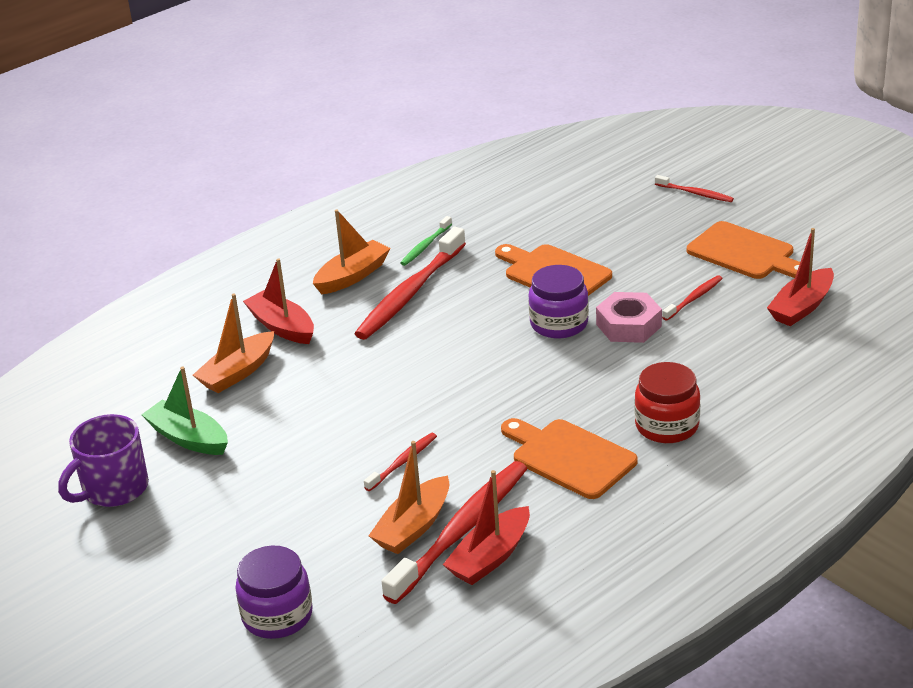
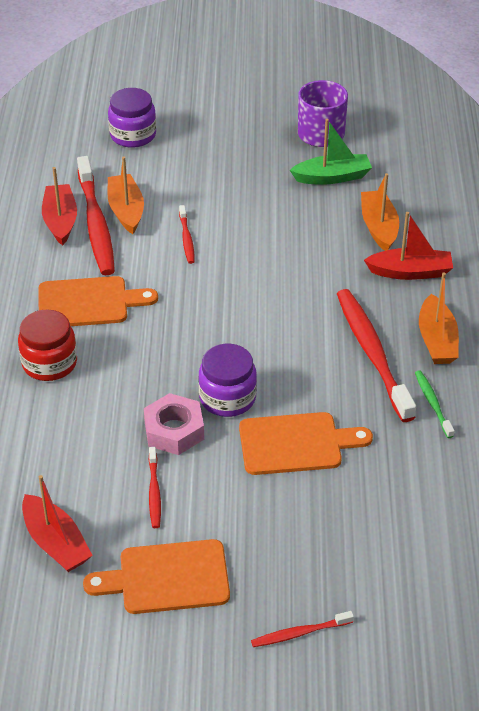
camera: 130 degrees right, 10 degrees up
red boat [767,228,834,326] -> red boat turned 150 degrees clockwise [22,475,93,572]

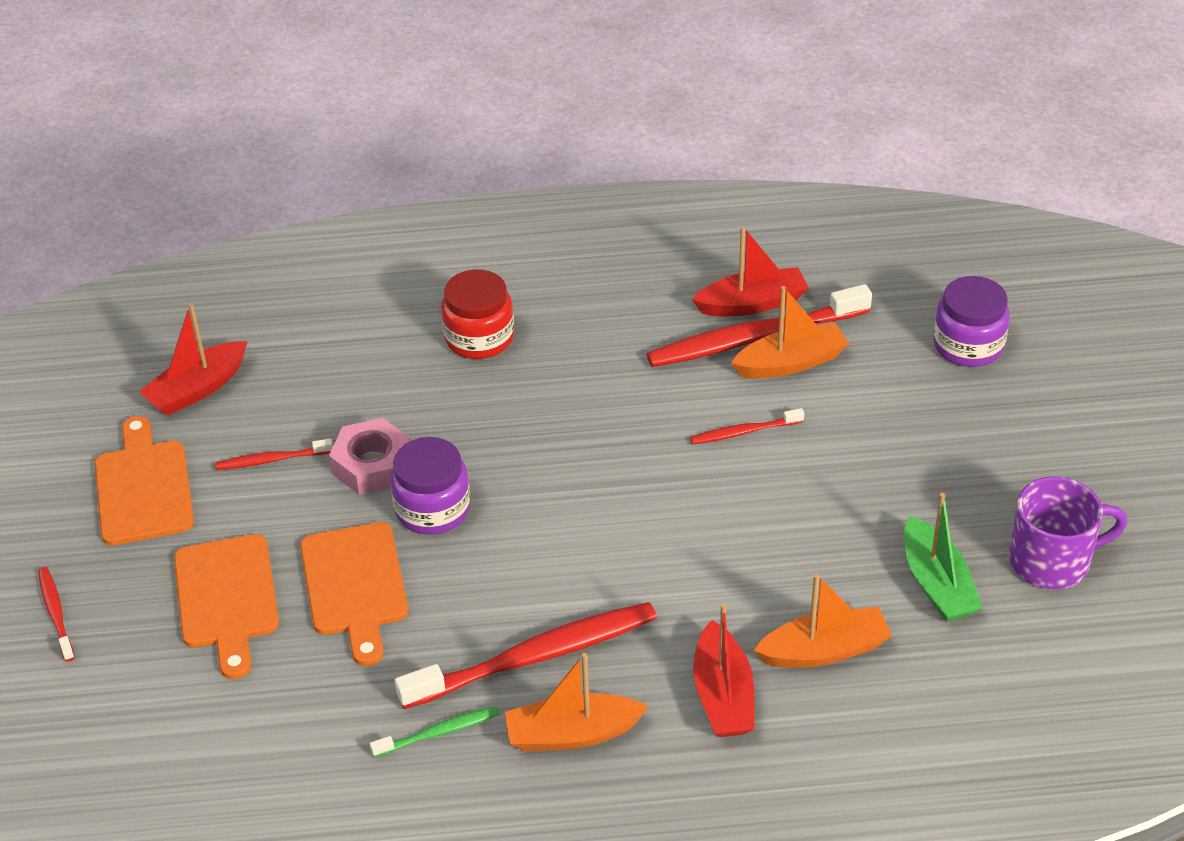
camera: 85 degrees right, 0 degrees up
orange cutting board [38,276,158,326] -> orange cutting board moved to [174,534,279,679]

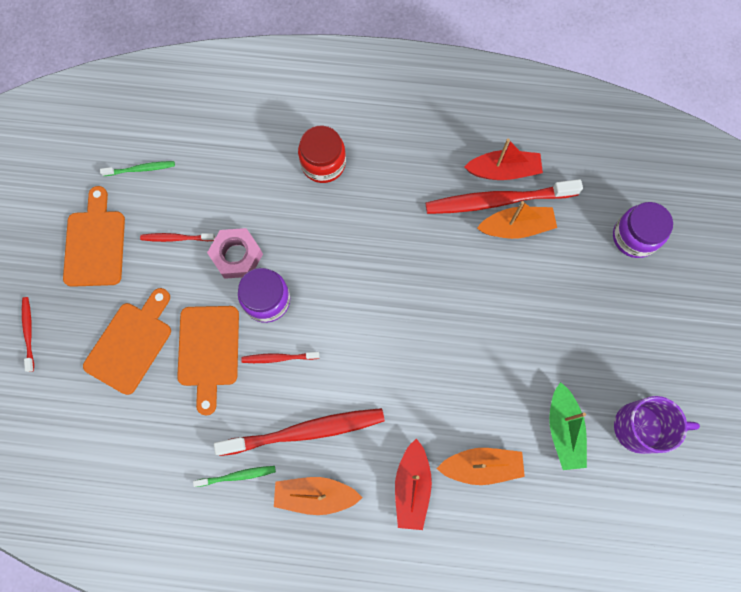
camera: 10 degrees right, 30 degrees up
red boat [138,303,248,415] -> green toothbrush [100,161,175,176]
orange cutting board [174,534,279,679] -> orange cutting board turned 150 degrees counterclockwise [83,288,171,395]
red toothbrush [690,408,804,445] -> red toothbrush moved to [241,352,320,363]

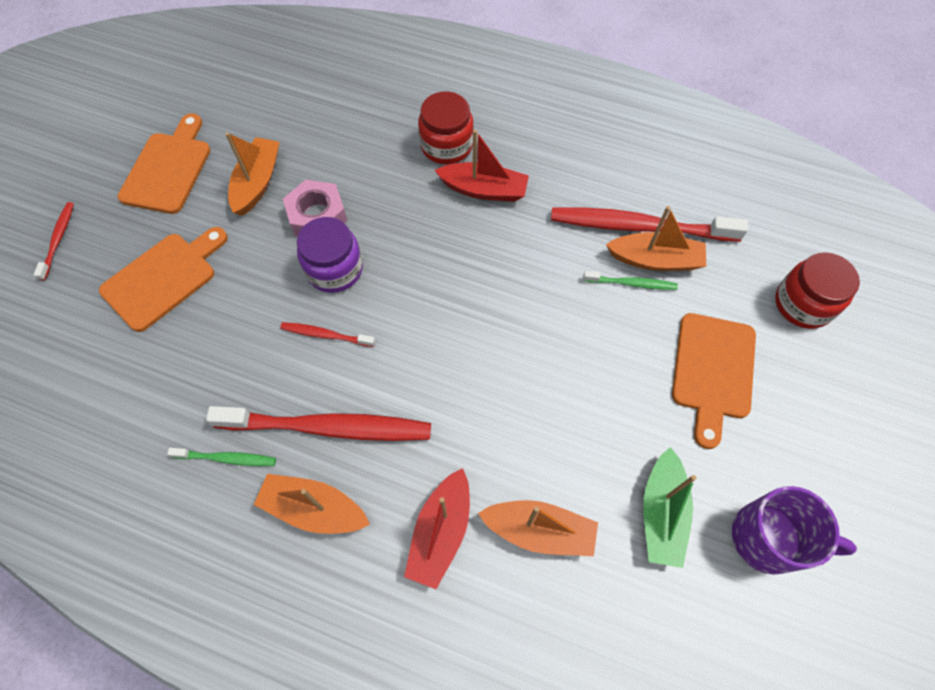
camera: 15 degrees right, 10 degrees down
green toothbrush [100,161,175,176] -> green toothbrush moved to [583,271,678,290]
red toothbrush [140,233,215,242] -> orange boat [225,132,279,216]
orange cutting board [177,306,239,415] -> orange cutting board moved to [672,313,756,449]
red boat [464,139,543,180] -> red boat moved to [434,130,529,202]
purple jar [613,202,673,258] -> red jar [775,252,860,329]

